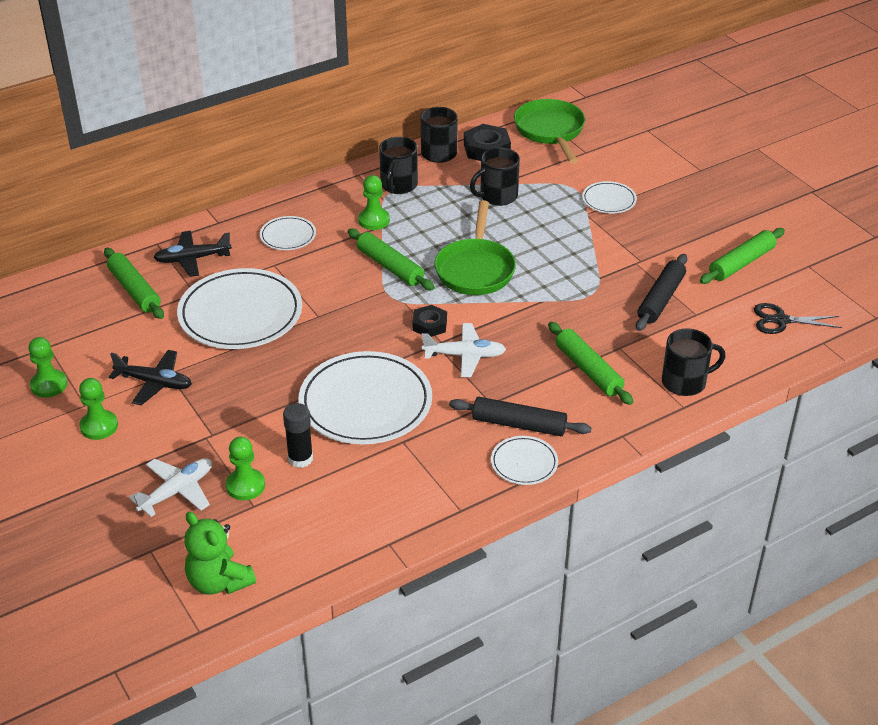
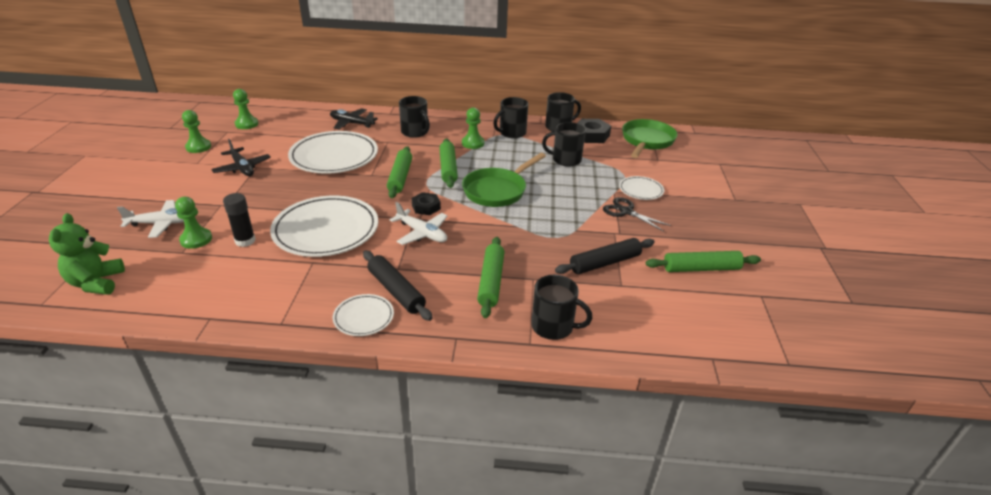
camera: 35 degrees right, 5 degrees down
green pawn [79,378,118,440] -> green pawn moved to [233,89,258,129]
green rolling pin [104,248,164,319] -> green rolling pin moved to [387,146,412,198]
white plate [260,216,316,250] -> black mug [399,96,430,138]
black scissors [754,303,842,334] -> black scissors moved to [603,197,671,232]

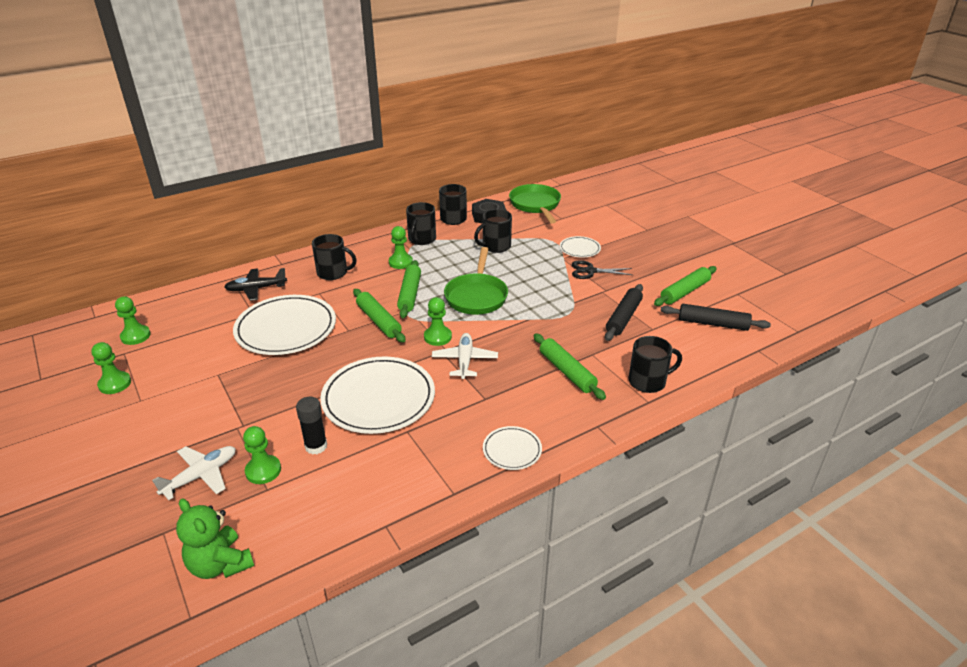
camera: 35 degrees left, 0 degrees up
black plane [211,139,271,176] -> none
black rolling pin [363,251,432,321] -> black rolling pin moved to [661,304,771,331]
white plane [390,202,448,245] -> white plane turned 90 degrees counterclockwise [432,333,498,379]
black nut [412,192,441,215] -> green pawn [424,297,452,346]
green rolling pin [440,139,458,188] -> green rolling pin turned 45 degrees clockwise [397,260,421,318]

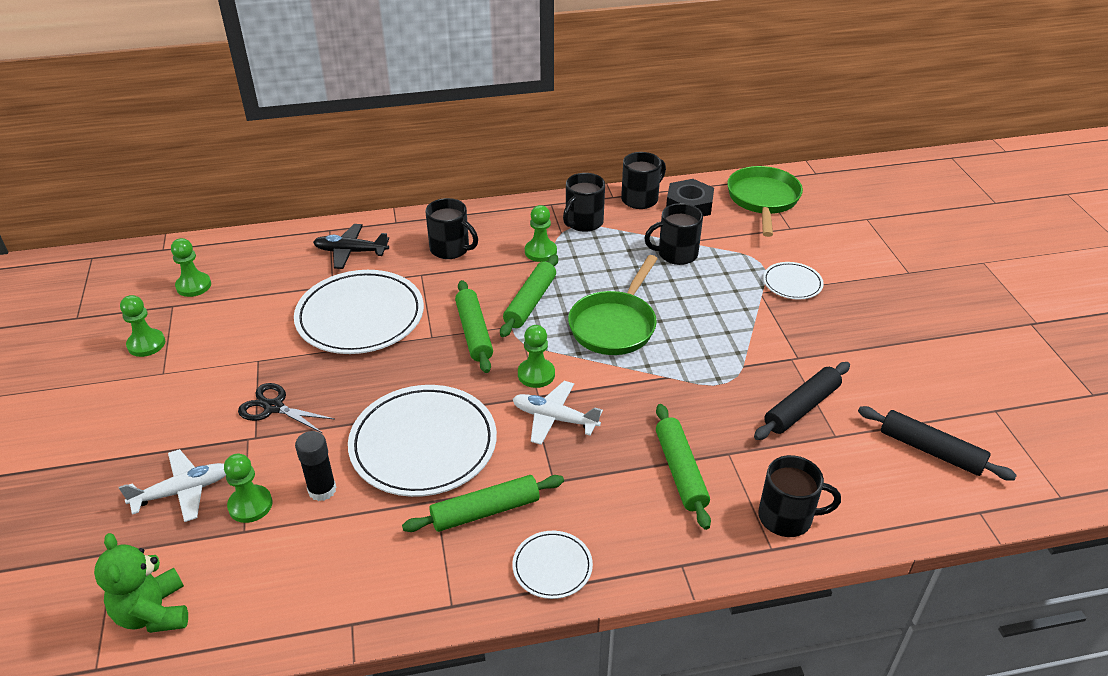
camera: 20 degrees right, 5 degrees up
white plane [432,333,498,379] -> white plane turned 90 degrees counterclockwise [513,381,603,445]
black scissors [572,260,632,279] -> black scissors moved to [238,383,335,433]
green rolling pin [654,266,717,306] -> green rolling pin moved to [402,475,564,532]

